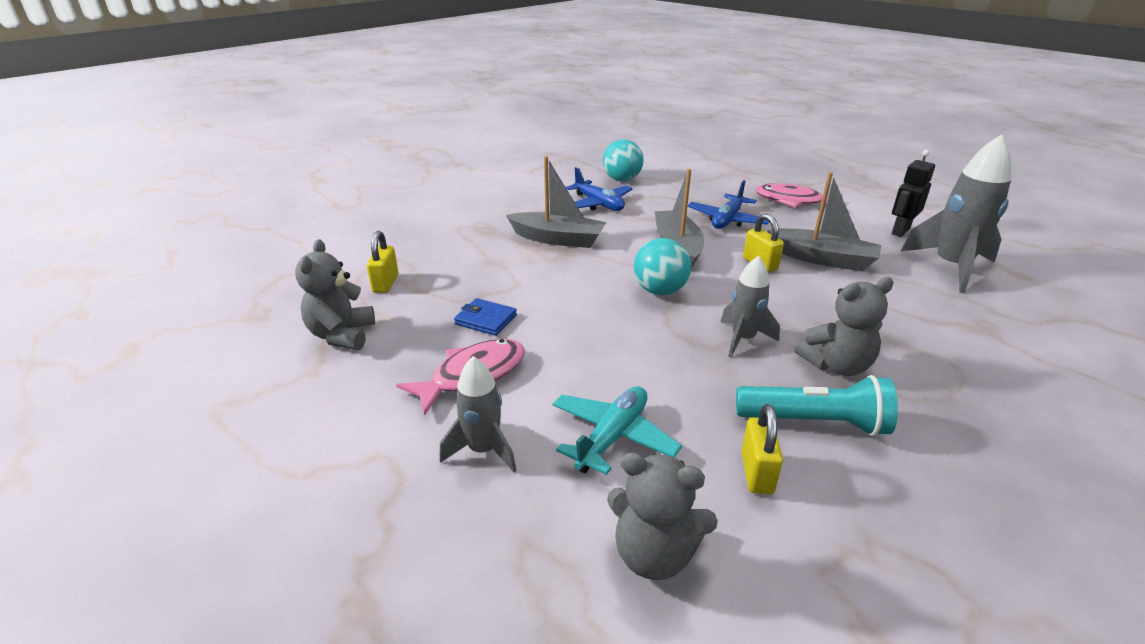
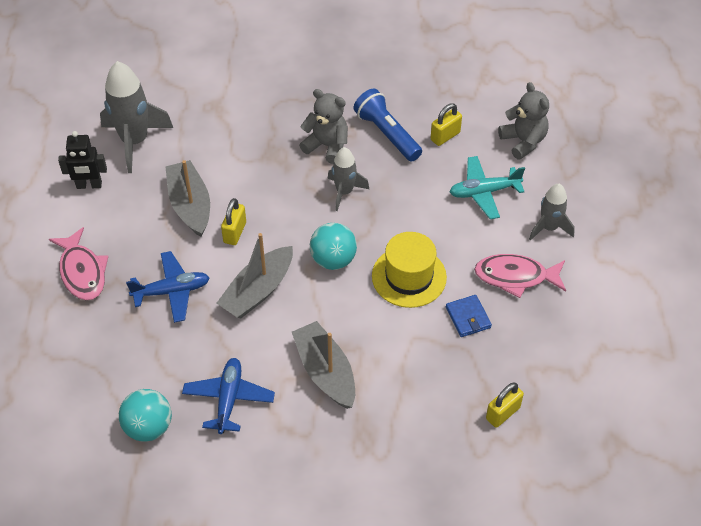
camera: 135 degrees left, 20 degrees up
grey teddy bear [295,239,375,350] -> none
turquoise flashlight [736,375,898,436] -> blue flashlight [353,89,422,162]
none -> yellow hat [372,232,447,308]

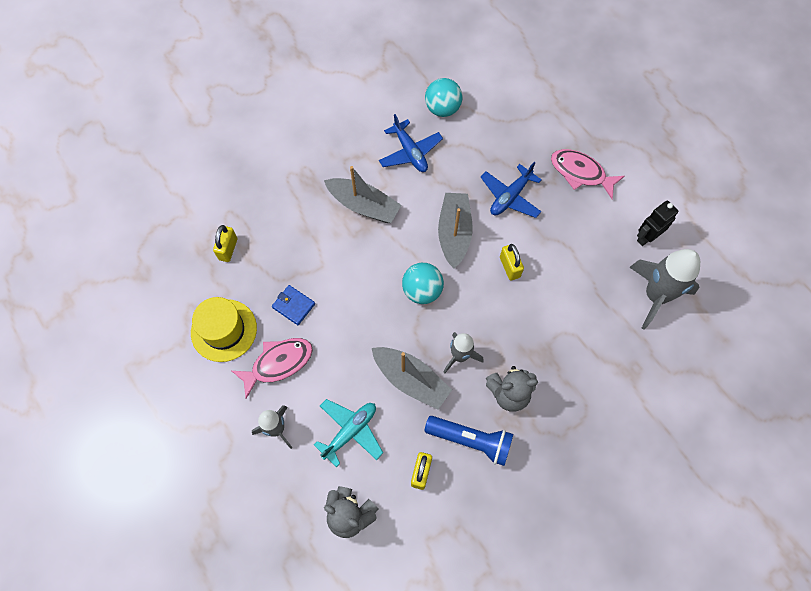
camera: 145 degrees right, 15 degrees up
grey boat [165,160,210,237] -> grey boat moved to [372,347,452,410]
yellow hat [372,232,447,308] -> yellow hat moved to [191,297,257,362]

